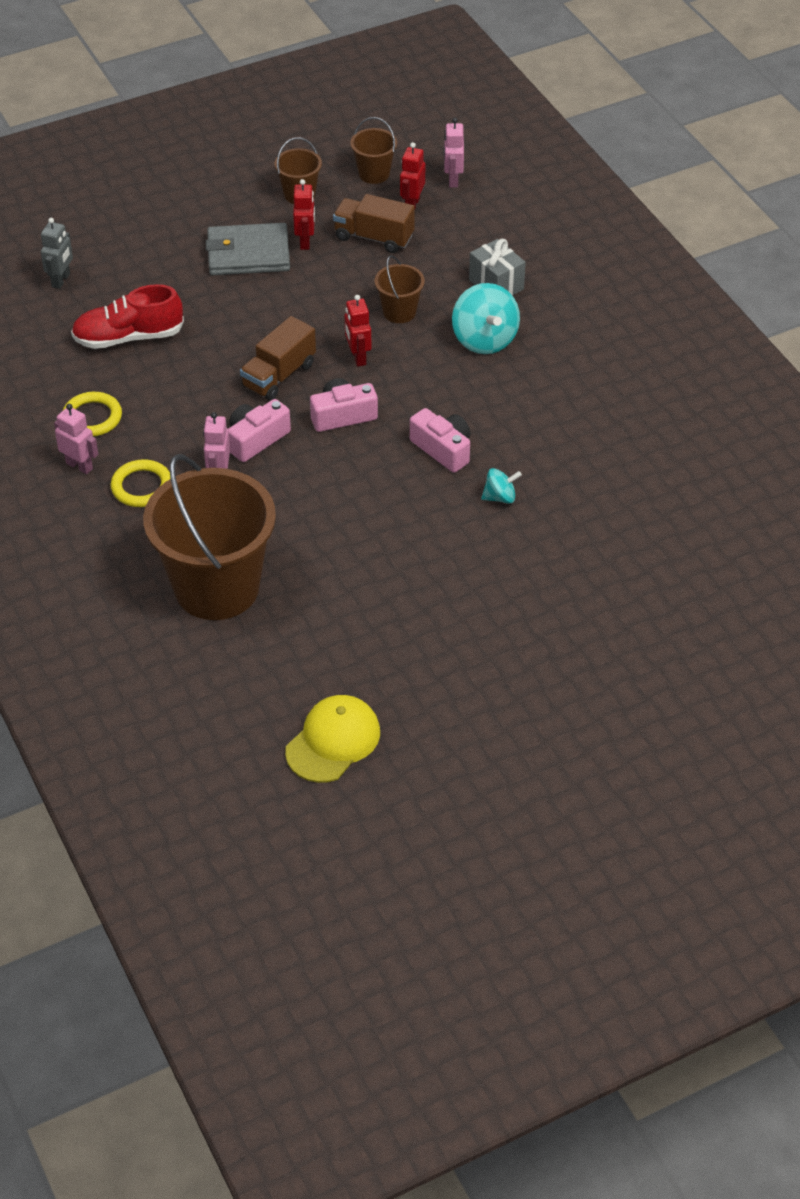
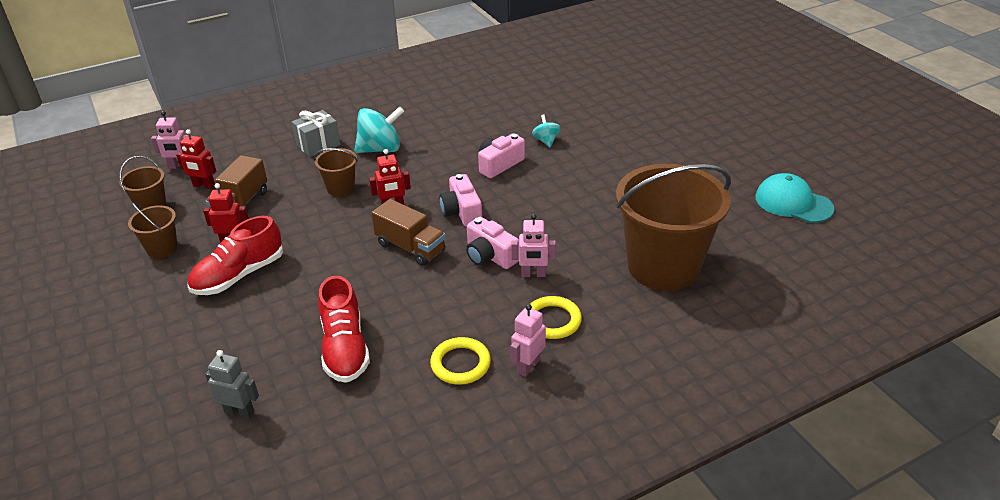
camera: 90 degrees left, 10 degrees down
grey wallet [206,223,290,275] -> red shoe [187,216,283,295]
yellow cap [285,695,380,783] -> turquoise cap [755,173,834,223]

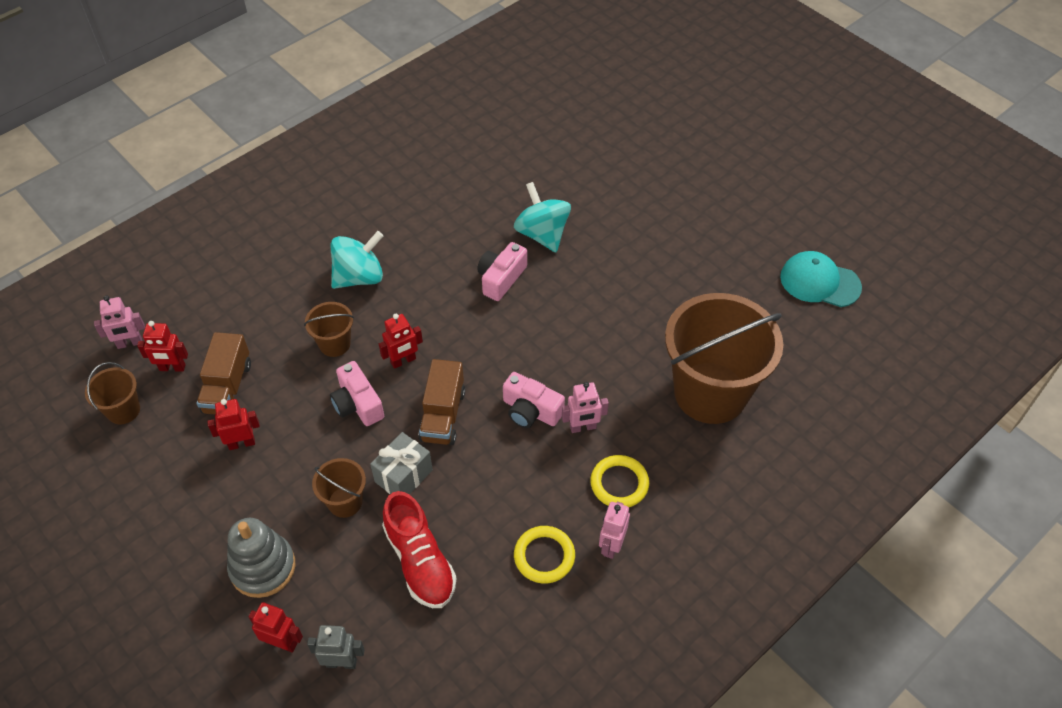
camera: 15 degrees left, 15 degrees up
brown bucket [128,203,178,258] -> brown bucket moved to [312,458,366,518]
red shoe [187,216,283,295] -> none
grey gift [292,110,340,157] -> grey gift moved to [370,432,433,495]
brown truck [372,199,446,266] -> brown truck turned 75 degrees clockwise [418,359,465,445]
pink camera [439,174,482,227] -> pink camera moved to [330,361,384,426]
turquoise spinning top [532,114,561,147] -> turquoise spinning top [514,182,571,252], size x1.86
none -> grey stacking toy [227,518,295,598]
none -> red robot [249,602,303,653]

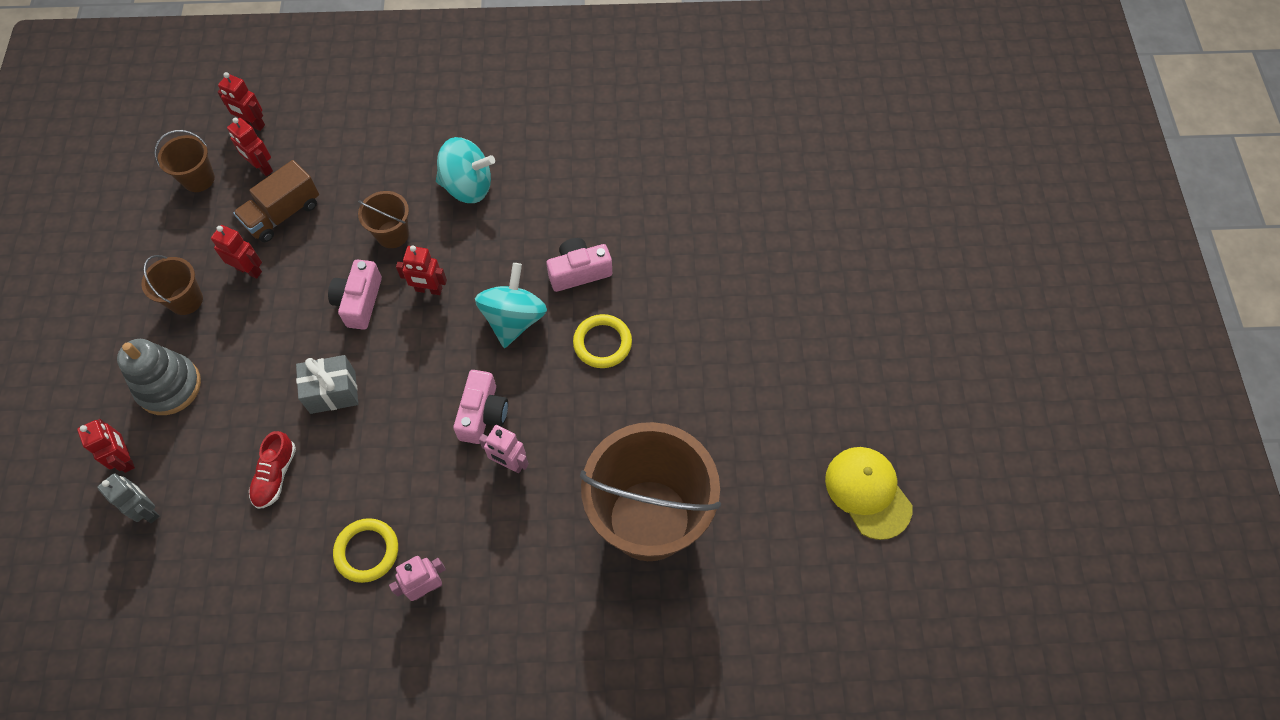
camera: 40 degrees right, 10 degrees up
pink robot [94,295,145,349] -> red robot [218,72,265,131]
brown bucket [312,458,366,518] -> brown bucket moved to [141,255,203,315]
red shoe [382,491,457,608] -> red shoe [249,431,296,509], size x0.62
brown truck [418,359,465,445] -> none
pink camera [503,372,565,428] -> pink camera turned 150 degrees counterclockwise [453,370,508,444]
turquoise spinning top [514,182,571,252] -> turquoise spinning top moved to [475,263,547,348]
yellow ring [590,455,649,507] -> yellow ring moved to [573,314,632,368]
turquoise cap [780,251,862,307] -> yellow cap [825,447,912,540]

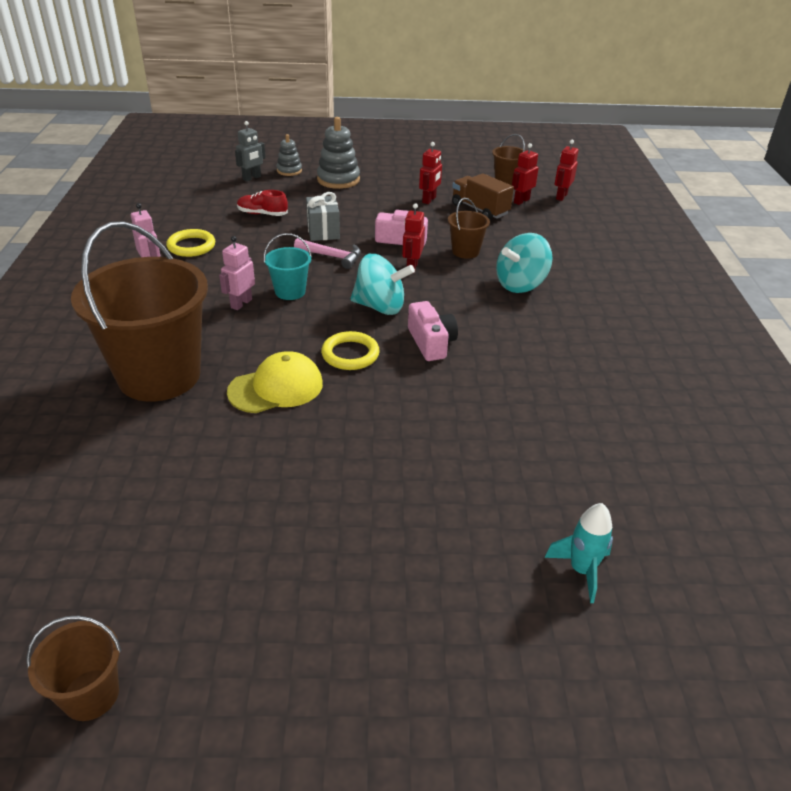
camera: 90 degrees right, 25 degrees down
red robot [77,419,135,473] -> grey stacking toy [277,134,302,176]
brown bucket [141,255,203,315] -> brown bucket moved to [26,616,121,721]
turquoise spinning top [436,137,495,203] -> turquoise spinning top turned 45 degrees clockwise [496,233,553,293]
pink camera [453,370,508,444] -> turquoise bucket [264,233,312,300]
yellow cap [825,447,912,540] -> yellow cap moved to [227,351,323,413]
none -> pink hammer [294,238,361,269]
none -> turquoise rocket [544,503,613,603]

